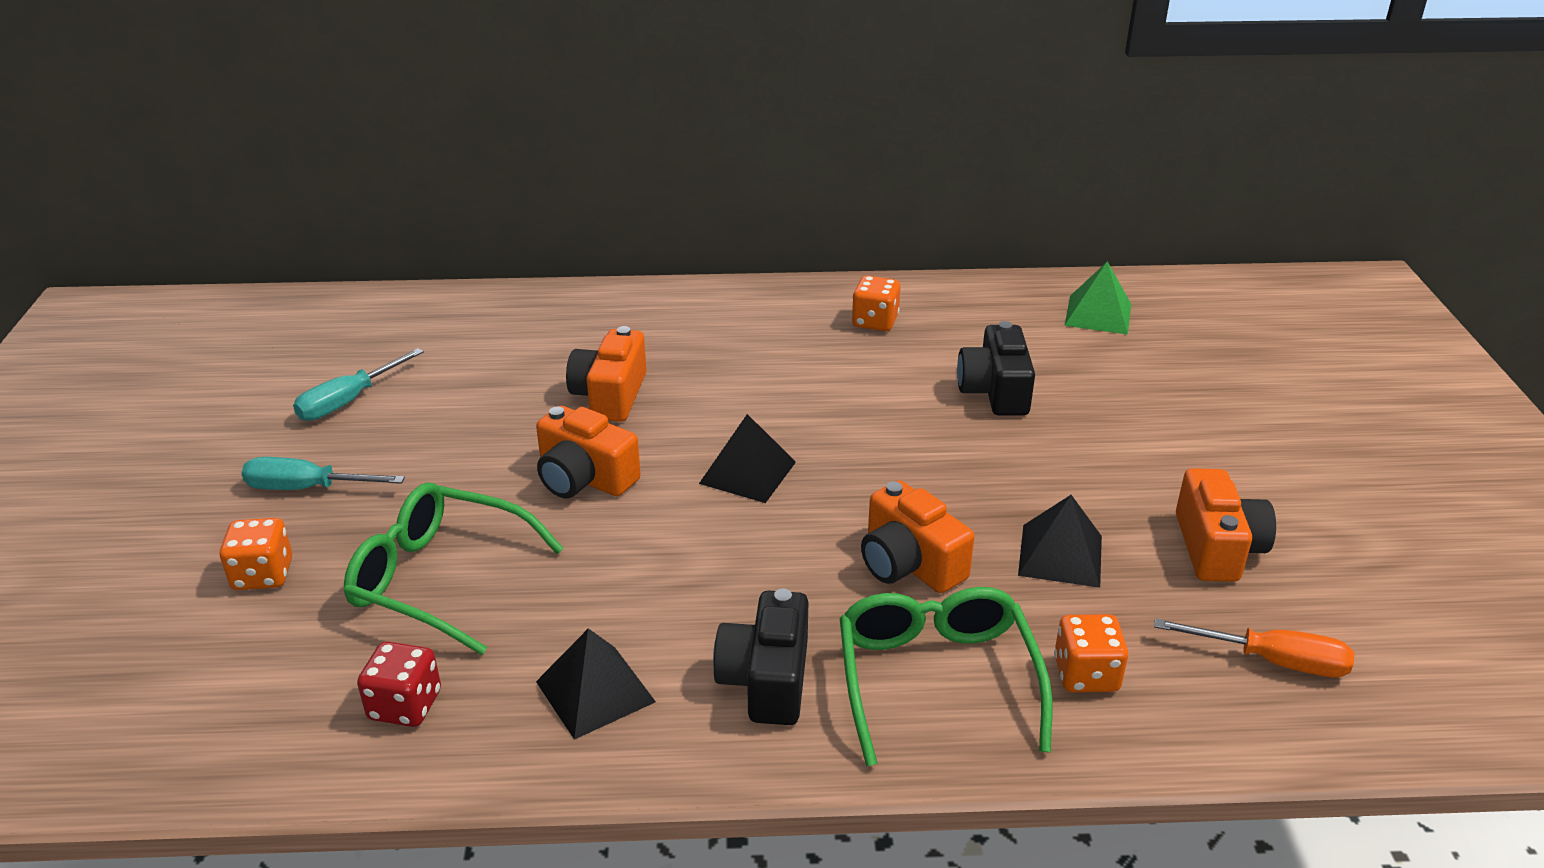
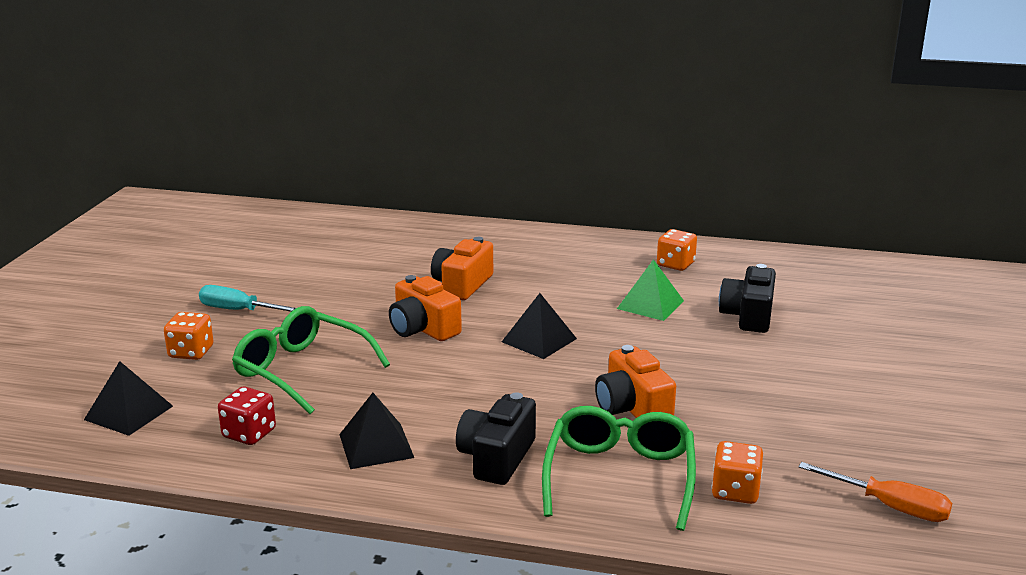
camera: 15 degrees right, 10 degrees down
turquoise screwdriver [293,348,424,421] -> none
black pyramid [1018,495,1102,588] -> black pyramid moved to [84,361,173,436]
green pyramid [1064,261,1131,334] -> green pyramid moved to [617,259,684,321]
orange camera [1176,468,1276,582] -> none

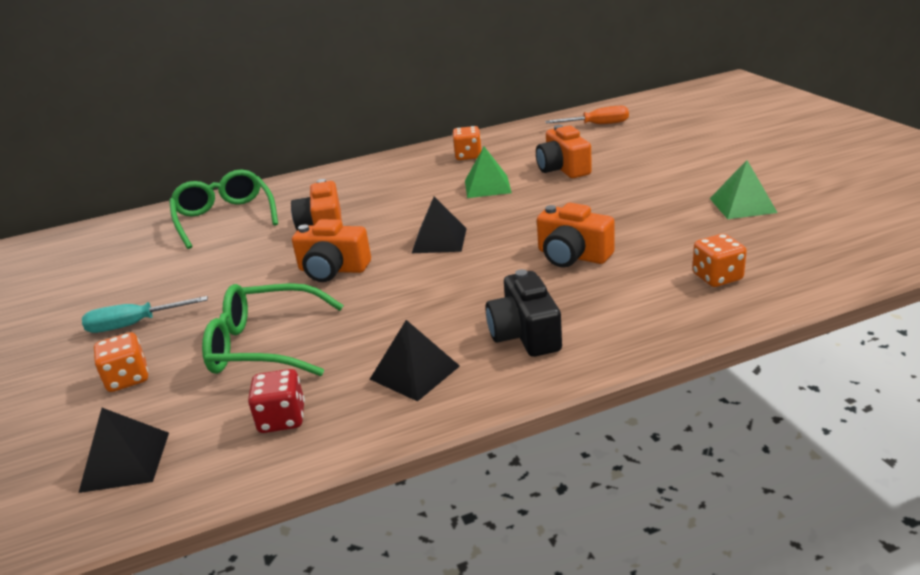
camera: 30 degrees left, 5 degrees up
green glasses [542,406,696,531] -> green glasses moved to [169,169,278,249]
black camera [719,264,776,333] -> orange camera [536,125,592,178]
orange screwdriver [799,462,952,522] -> orange screwdriver moved to [545,105,629,124]
none -> green pyramid [710,160,778,219]

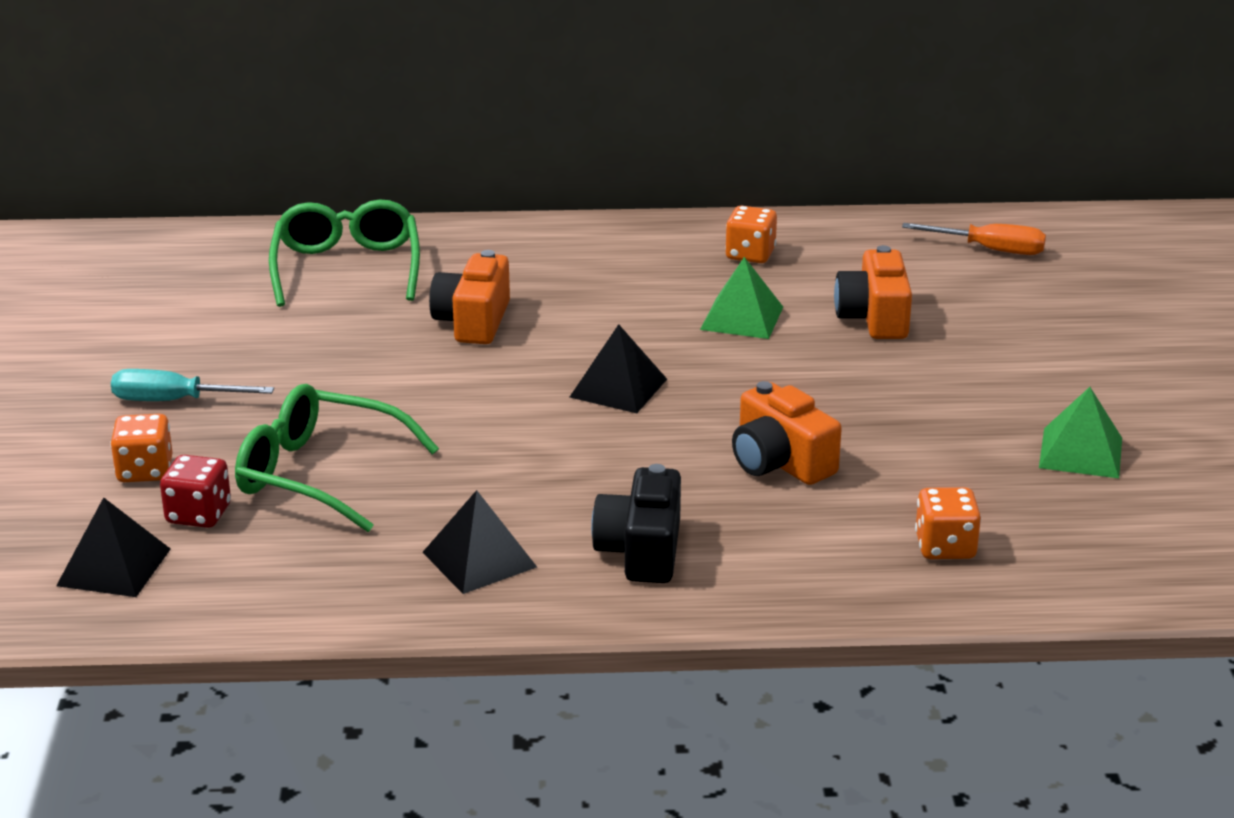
camera: 15 degrees right, 0 degrees up
red dice [248,369,305,433] -> red dice moved to [160,455,231,528]
orange camera [292,219,371,282] -> none

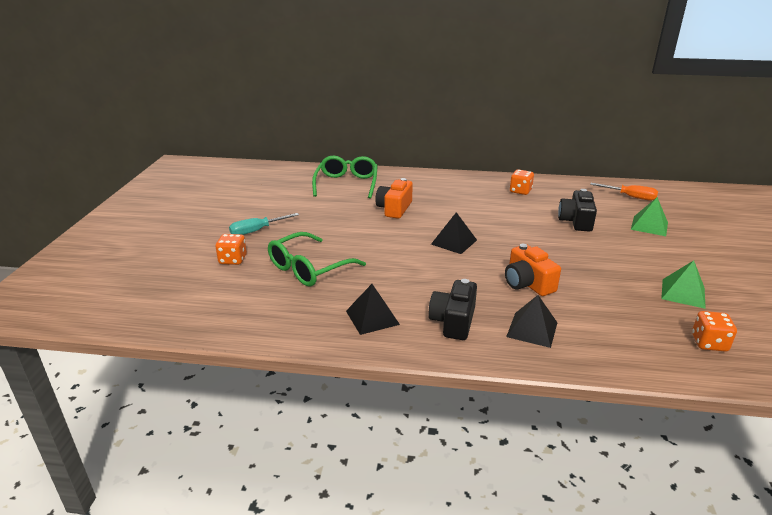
camera: 10 degrees right, 0 degrees up
black pyramid [56,497,171,597] -> black pyramid moved to [506,295,557,348]
turquoise screwdriver [111,369,274,401] -> turquoise screwdriver turned 45 degrees counterclockwise [229,213,299,235]
red dice [160,455,231,528] -> none
green glasses [235,384,439,532] -> green glasses turned 75 degrees counterclockwise [268,232,366,286]
green pyramid [700,257,783,339] -> green pyramid moved to [631,197,668,236]
orange camera [834,245,912,339] -> black camera [558,189,597,232]
orange dice [915,487,981,559] -> orange dice moved to [692,311,737,352]

